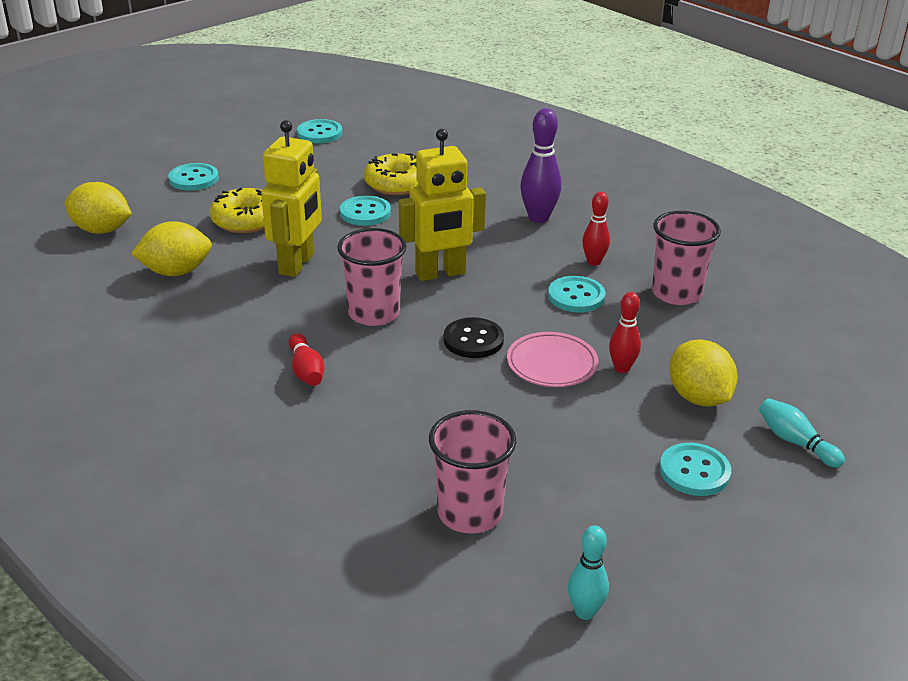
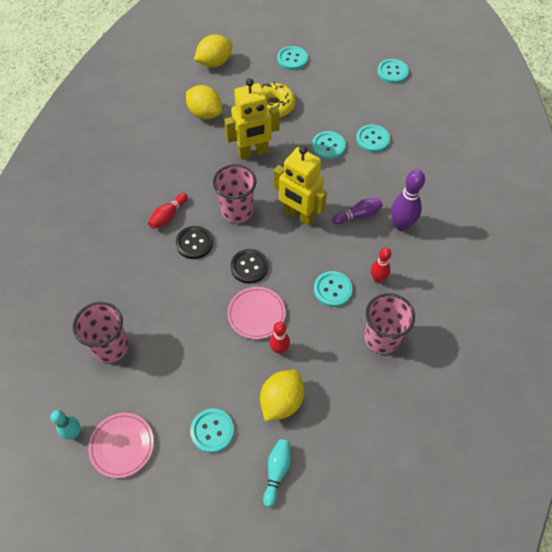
camera: 55 degrees right, 25 degrees up
yellow lemon [64,182,132,234] -> yellow lemon turned 75 degrees clockwise [194,34,233,67]
yellow donut [364,153,419,195] -> turquoise button [356,124,390,153]
none -> pink plate [88,413,154,478]
none -> black button [176,226,213,259]
none -> purple bowling pin [332,198,383,224]

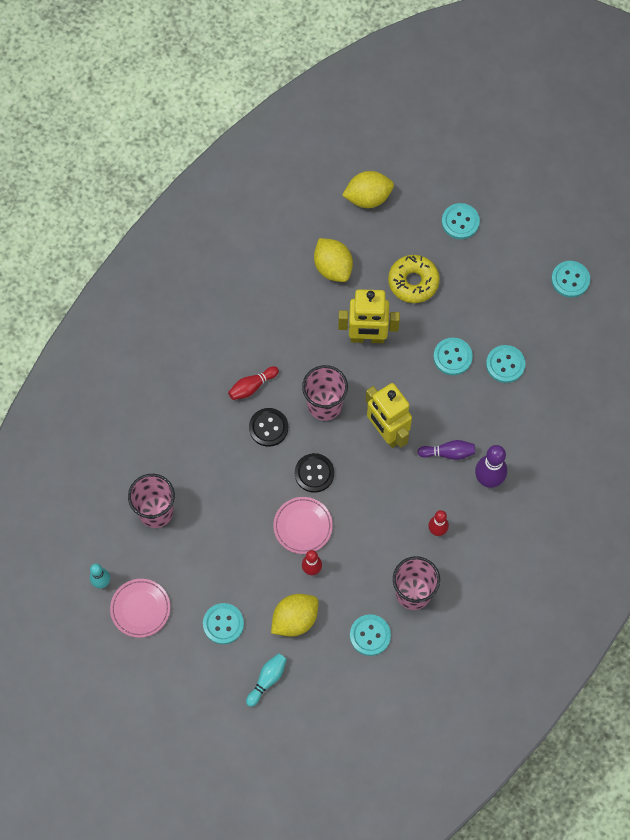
camera: 20 degrees right, 10 degrees up
turquoise button [314,271,353,307] -> turquoise button moved to [350,614,391,656]

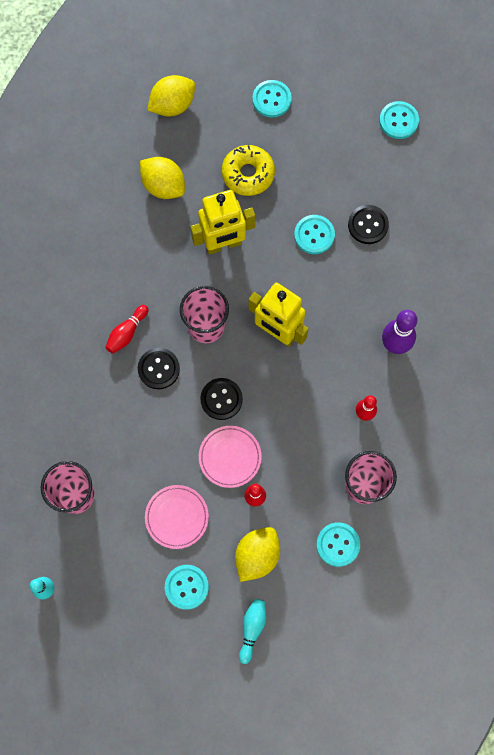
camera: 20 degrees left, 5 degrees up
pink plate [110,579,170,638] -> pink plate moved to [145,485,209,549]
purple bowling pin [418,440,475,460] -> none
turquoise button [486,345,525,383] -> black button [348,205,389,244]

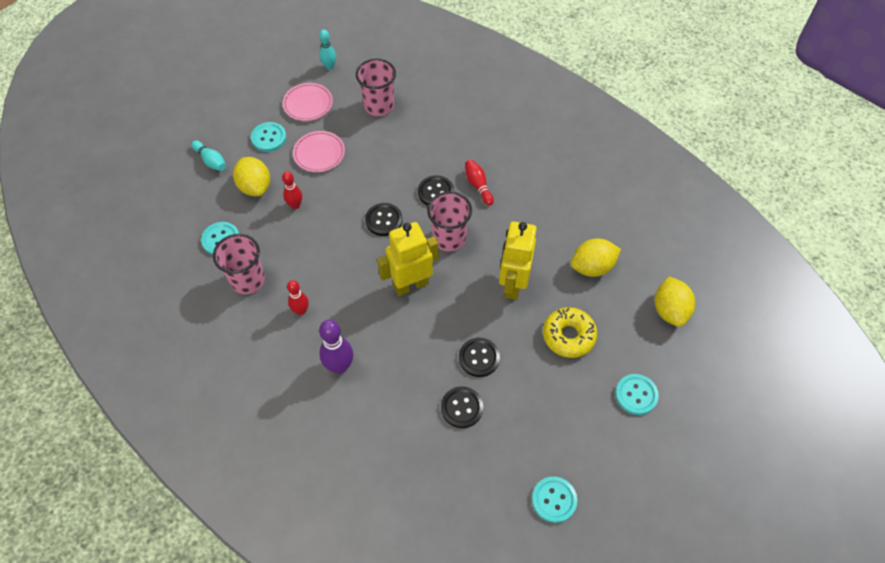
camera: 120 degrees right, 15 degrees down
pink plate [199,426,262,488] -> pink plate moved to [283,83,333,121]
turquoise button [294,215,335,254] -> black button [459,338,500,377]

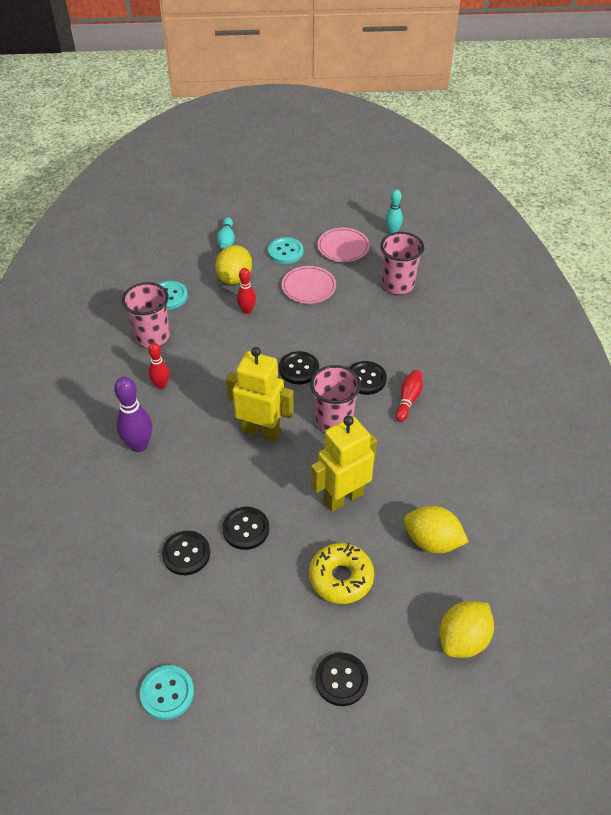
camera: 45 degrees right, 10 degrees down
turquoise button [615,374,659,415] -> black button [315,652,368,706]

